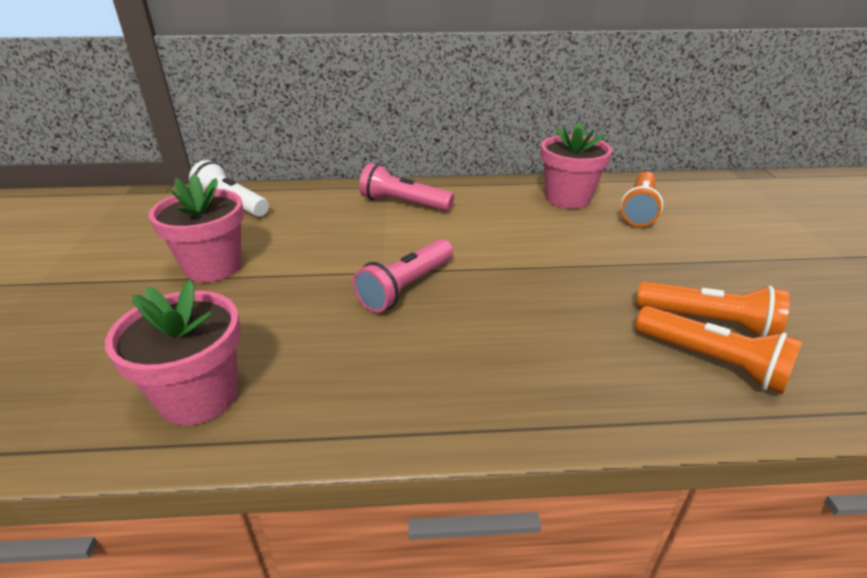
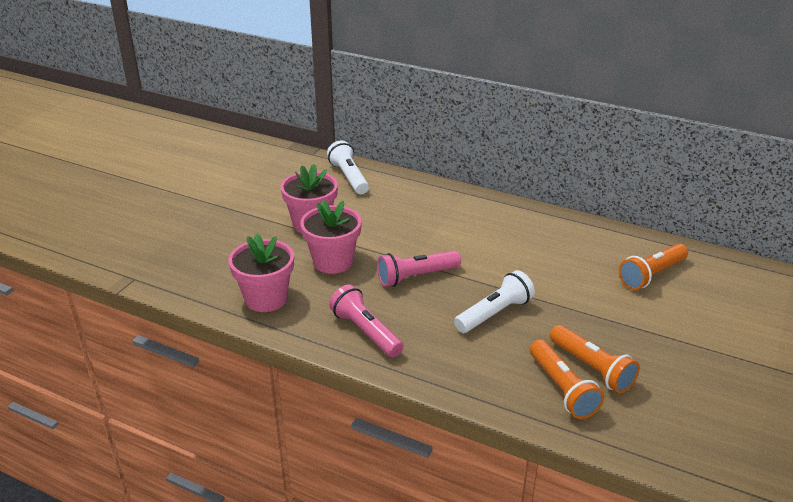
camera: 30 degrees right, 0 degrees up
pink flashlight [359,163,454,211] -> pink flashlight moved to [329,284,404,357]
pink flower pot [541,122,612,209] -> pink flower pot moved to [300,200,362,274]
none -> white flashlight [454,270,535,333]

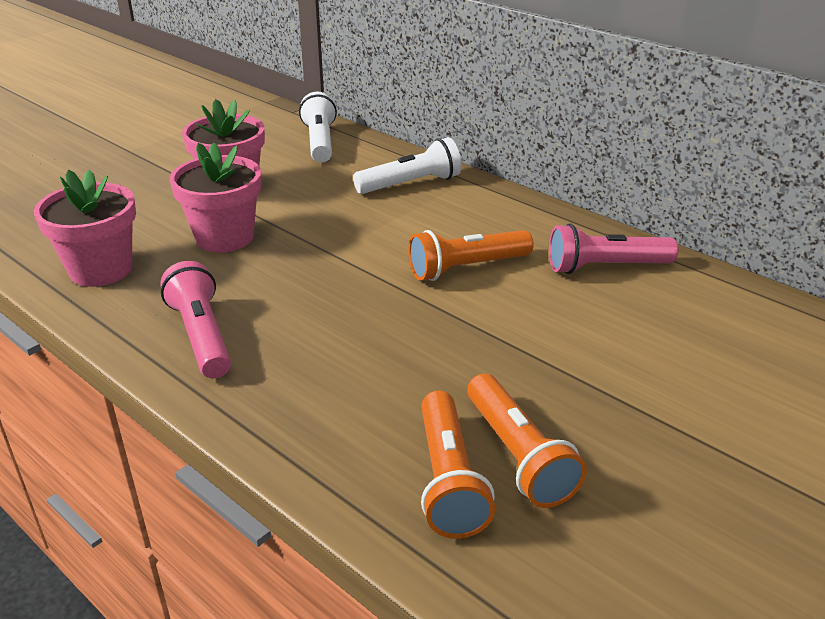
camera: 15 degrees right, 0 degrees up
pink flashlight [377,251,461,287] -> pink flashlight moved to [549,224,679,274]
white flashlight [454,270,535,333] -> white flashlight moved to [353,137,461,194]
orange flashlight [619,244,688,290] -> orange flashlight moved to [408,230,534,281]

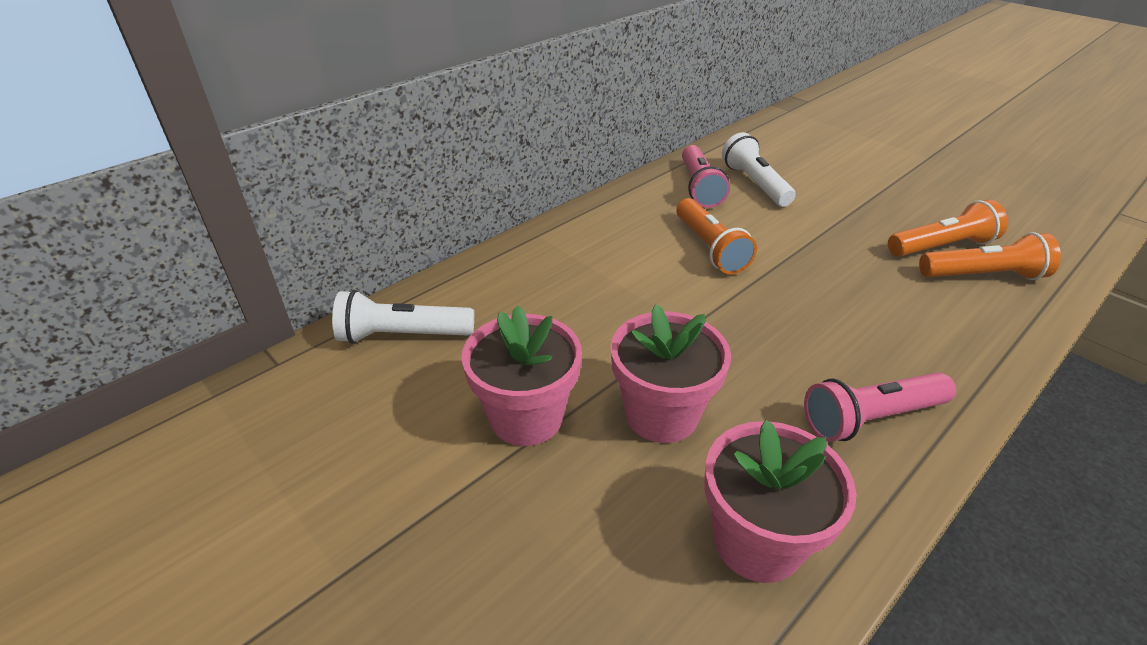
camera: 85 degrees left, 5 degrees up
white flashlight [353,137,461,194] -> white flashlight moved to [722,132,796,207]

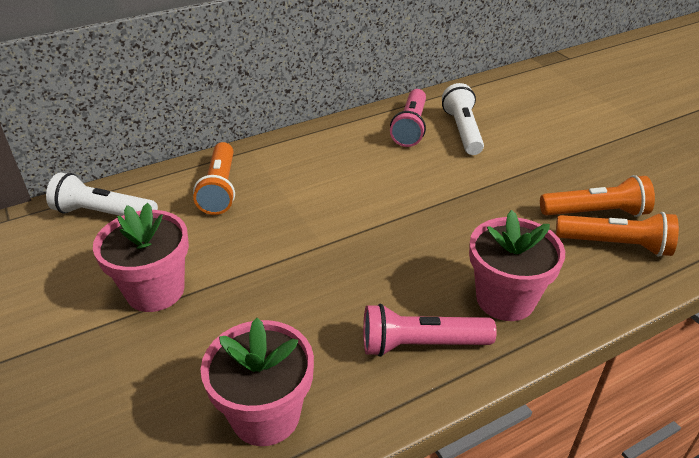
camera: 15 degrees right, 0 degrees up
pink flower pot [611,304,731,443] -> pink flower pot moved to [469,210,565,321]
orange flashlight [676,198,757,274] -> orange flashlight moved to [193,142,235,215]

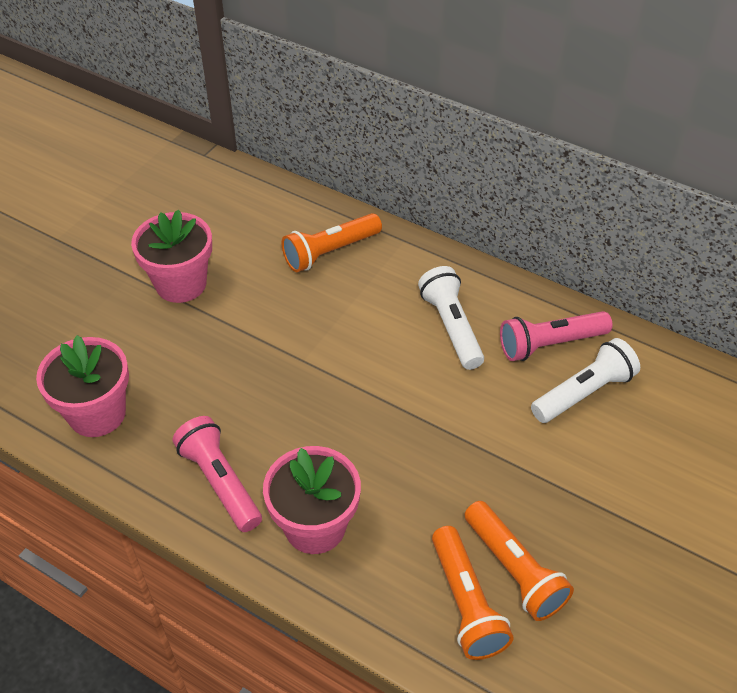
camera: 60 degrees right, 10 degrees up
white flashlight [46,173,158,216] -> white flashlight moved to [418,266,484,370]

